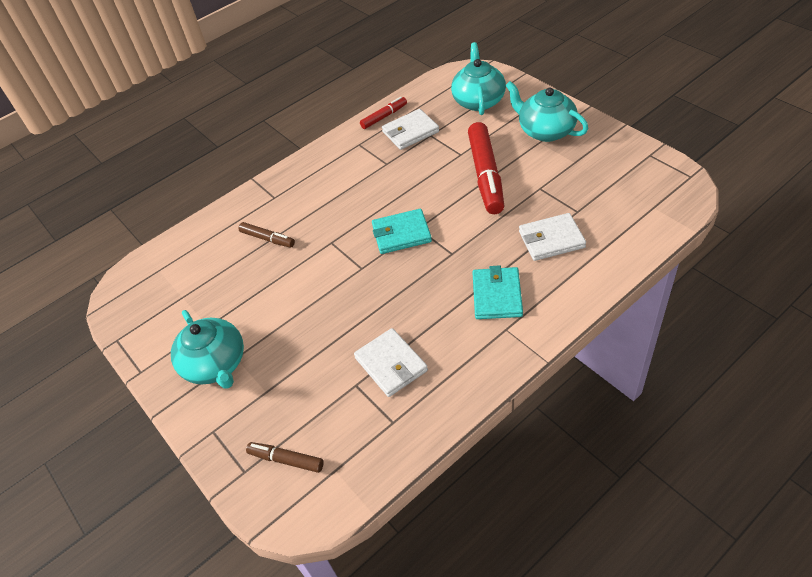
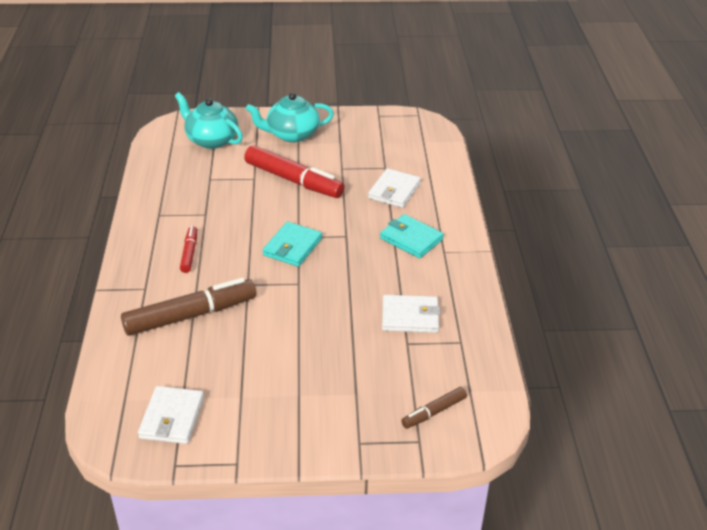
camera: 60 degrees left, 10 degrees down
turquoise teapot [171,310,244,389] -> none
brown marker [239,222,295,248] -> brown marker [121,278,256,336], size x1.98
red marker [360,97,407,129] -> red marker moved to [180,226,197,273]
white wallet [382,109,439,150] -> white wallet moved to [138,386,204,444]

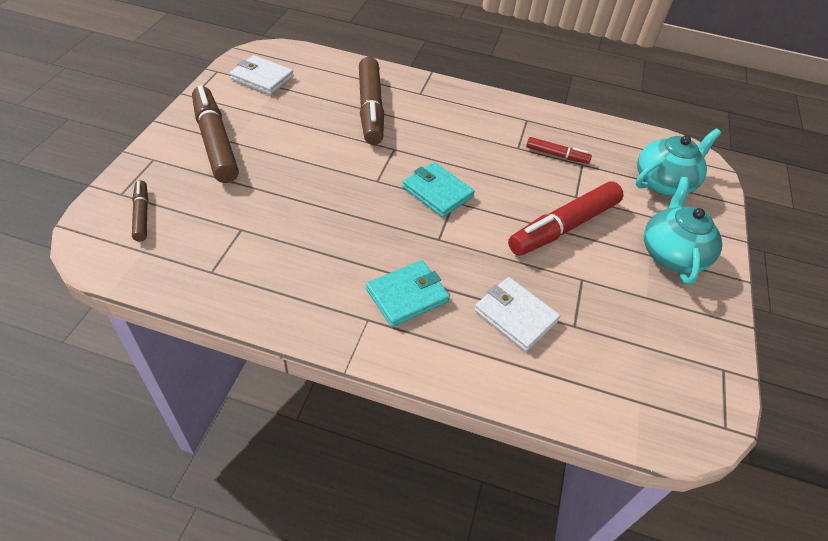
camera: 105 degrees right, 10 degrees up
red marker [180,226,197,273] -> red marker moved to [526,137,592,164]
white wallet [382,295,440,333] -> none
none -> brown marker [192,85,239,183]

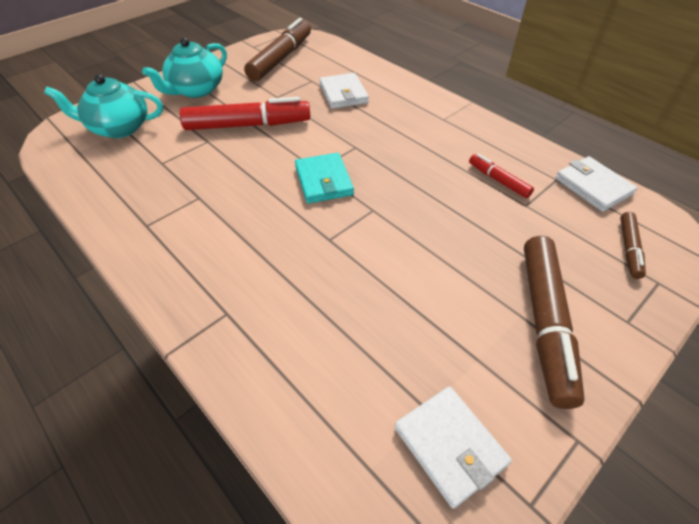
camera: 145 degrees left, 0 degrees up
brown marker [359,57,384,145] -> brown marker moved to [244,18,311,81]
turquoise wallet [366,260,450,327] -> none
red marker [526,137,592,164] -> red marker moved to [469,154,534,198]
none -> white wallet [555,156,637,212]

